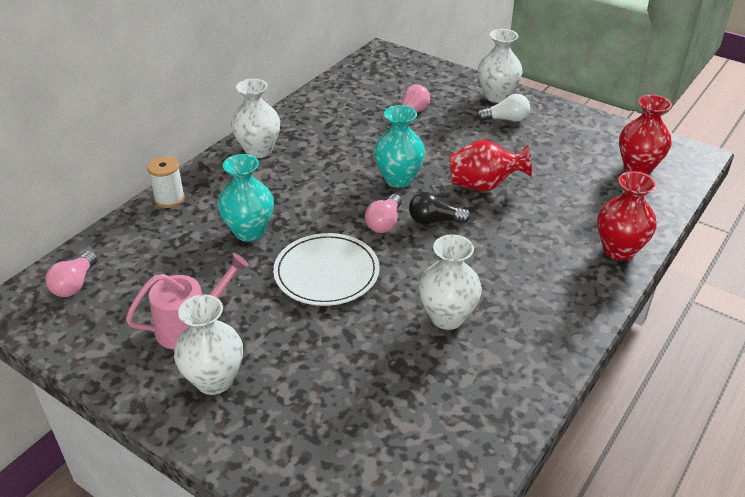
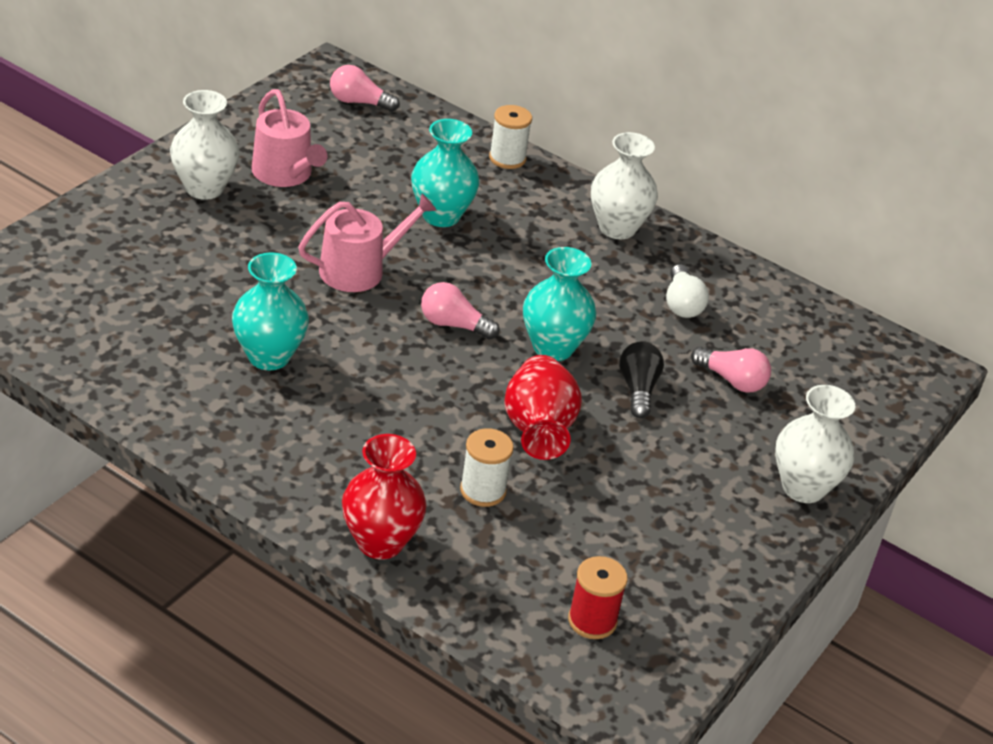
camera: 85 degrees right, 0 degrees up
white plate [273,233,380,306] -> pink watering can [298,193,437,292]
black light bulb [409,192,471,224] -> black light bulb moved to [619,342,664,418]
white vase [419,235,482,330] -> turquoise vase [232,252,309,370]
white light bulb [477,94,530,122] -> white light bulb moved to [666,264,709,318]
red vase [619,95,672,175] -> red spool [568,556,628,639]
none -> white spool [460,428,514,507]

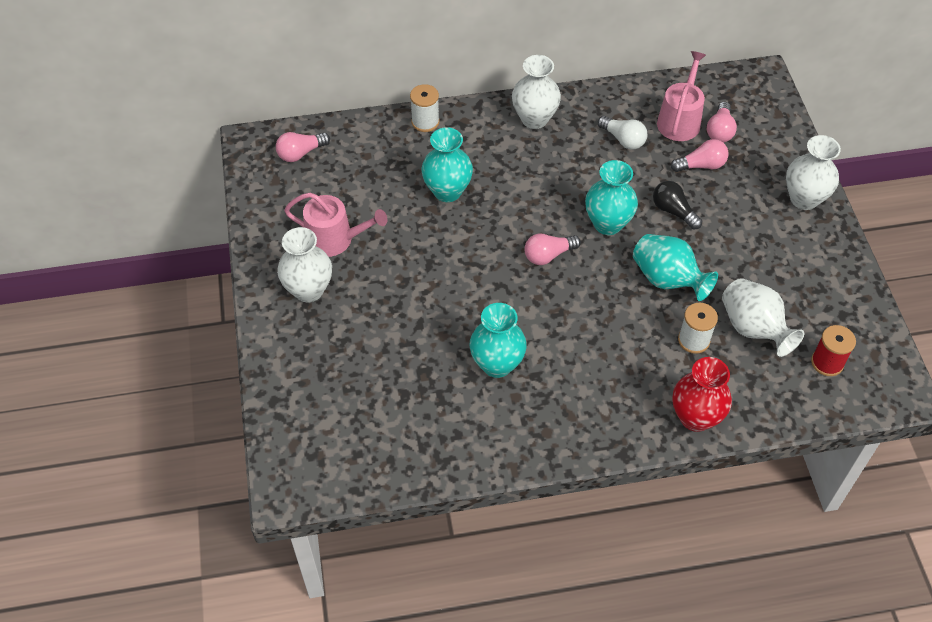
camera: 40 degrees left, 15 degrees up
pink watering can [298,193,437,292] -> pink watering can moved to [657,51,706,141]
red vase [504,355,582,460] -> turquoise vase [633,234,718,301]
none -> pink light bulb [707,102,737,142]
none -> white vase [722,278,804,357]

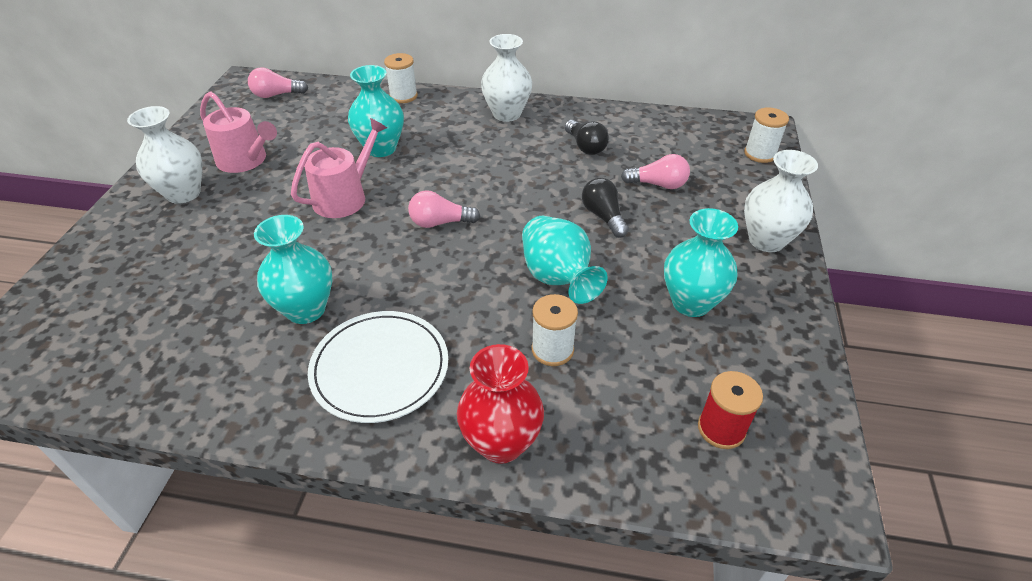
camera: 20 degrees right, 10 degrees down
turquoise vase [585,160,638,235] -> turquoise vase moved to [664,208,738,317]
white light bulb [598,116,647,149] -> black light bulb [565,120,609,155]
pink watering can [657,51,706,141] -> pink watering can moved to [291,118,387,218]
pink light bulb [707,102,737,142] -> none
white vase [722,278,804,357] -> none
none -> white plate [308,311,448,423]
none -> white spool [744,107,789,163]

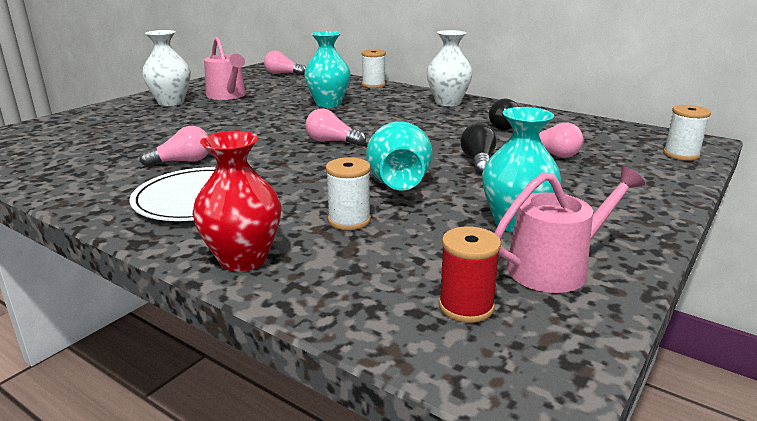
camera: 25 degrees right, 20 degrees down
turquoise vase [254,215,333,324] -> pink light bulb [140,126,209,167]
pink watering can [291,118,387,218] -> pink watering can moved to [495,166,645,293]
white vase [744,150,818,252] -> none

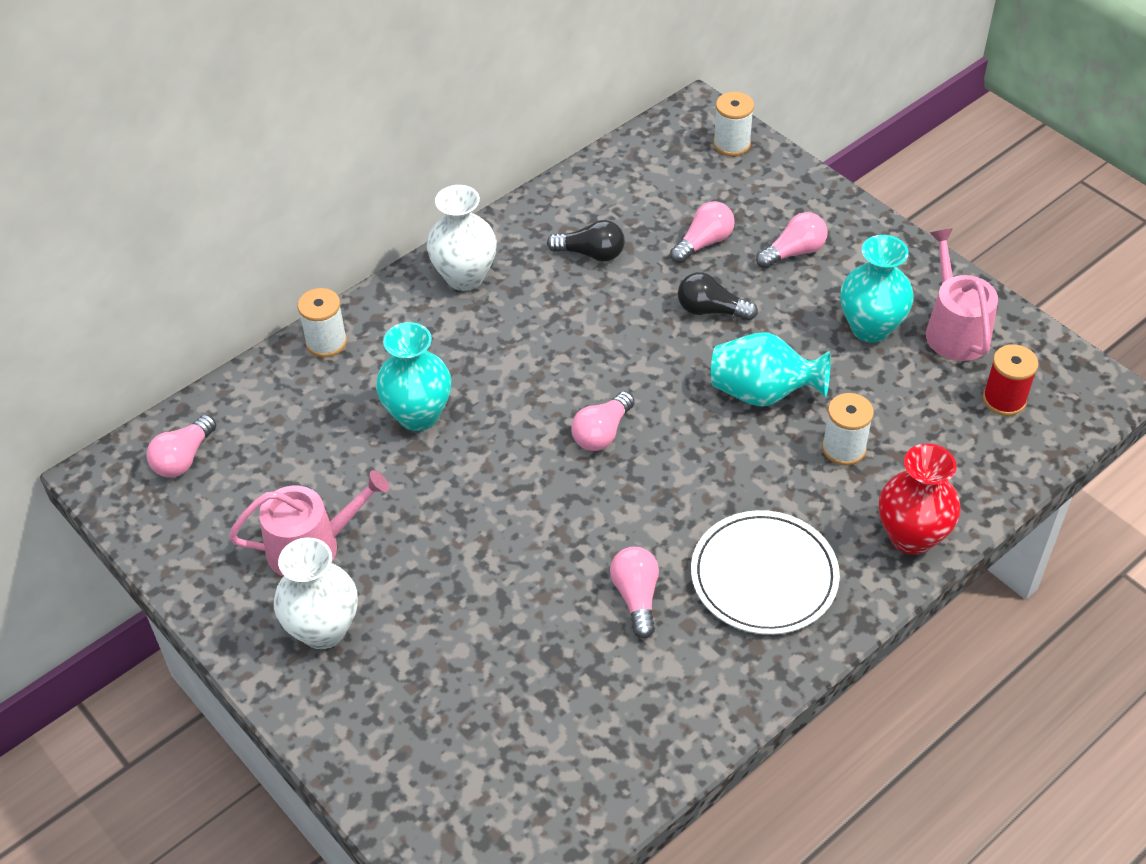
camera: 75 degrees left, 25 degrees up
none -> pink light bulb [756,212,827,269]

